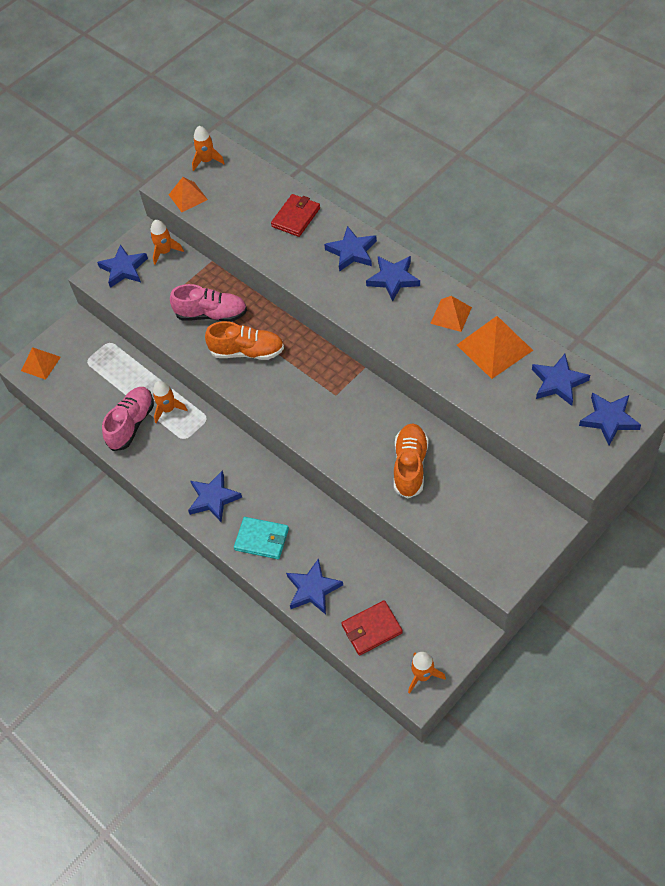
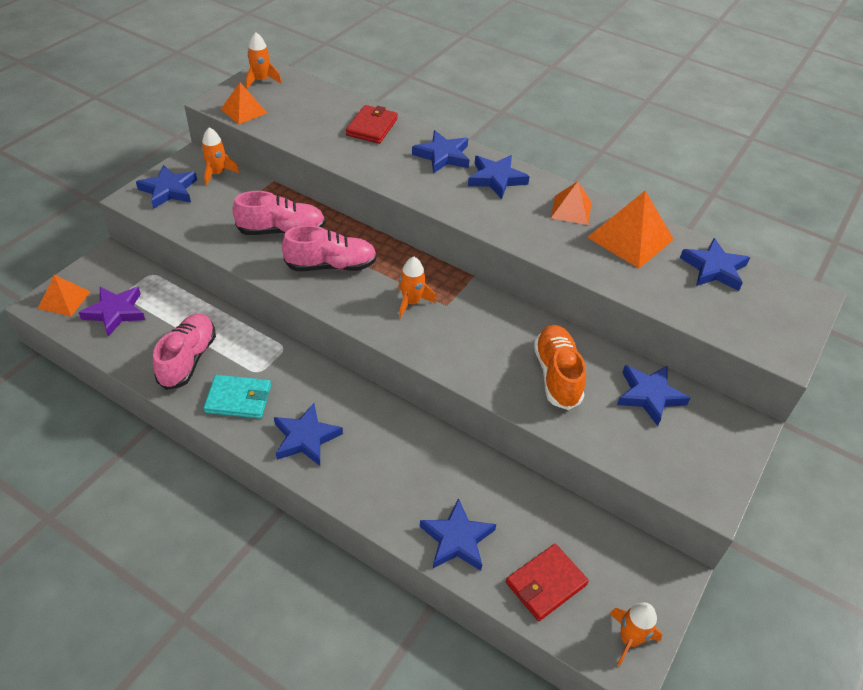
camera: 20 degrees left, 10 degrees down
orange rocket [153,381,188,423] -> orange rocket moved to [398,256,436,318]
orange shoe [205,321,284,360] -> pink shoe [282,225,377,271]
turquoise wallet [234,517,289,559] -> turquoise wallet moved to [204,375,271,419]
blue star [579,392,641,446] -> blue star moved to [617,365,691,426]
none -> purple star [78,287,145,337]

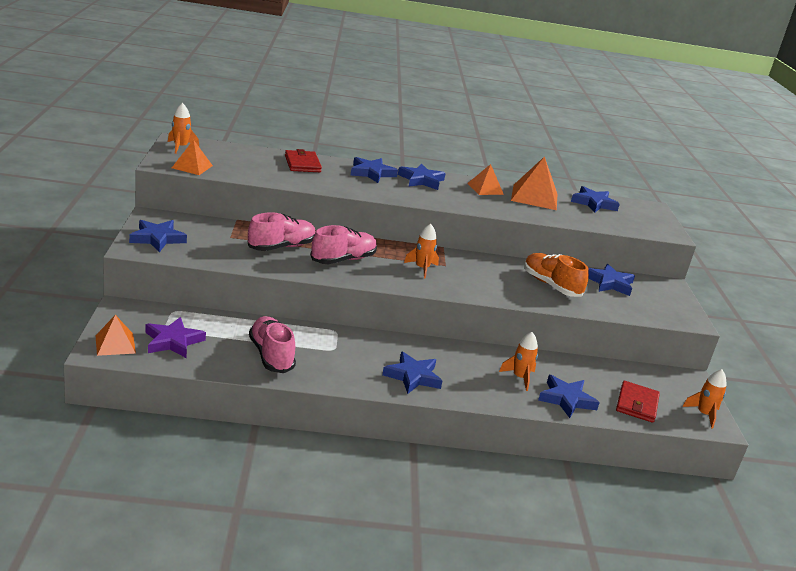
camera: 35 degrees left, 20 degrees down
orange rocket [201,127,239,186] -> orange rocket moved to [499,332,538,391]
turquoise wallet [204,375,271,419] -> none

